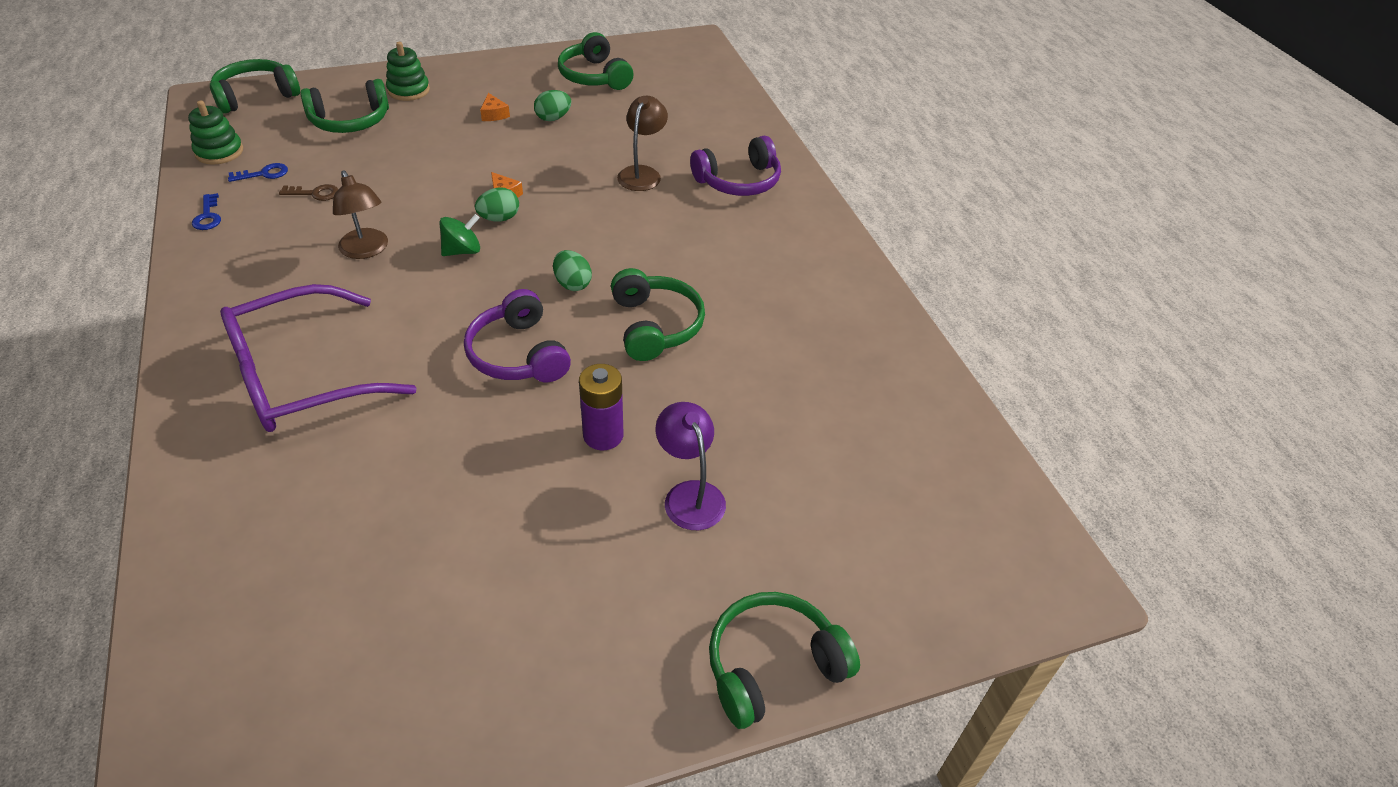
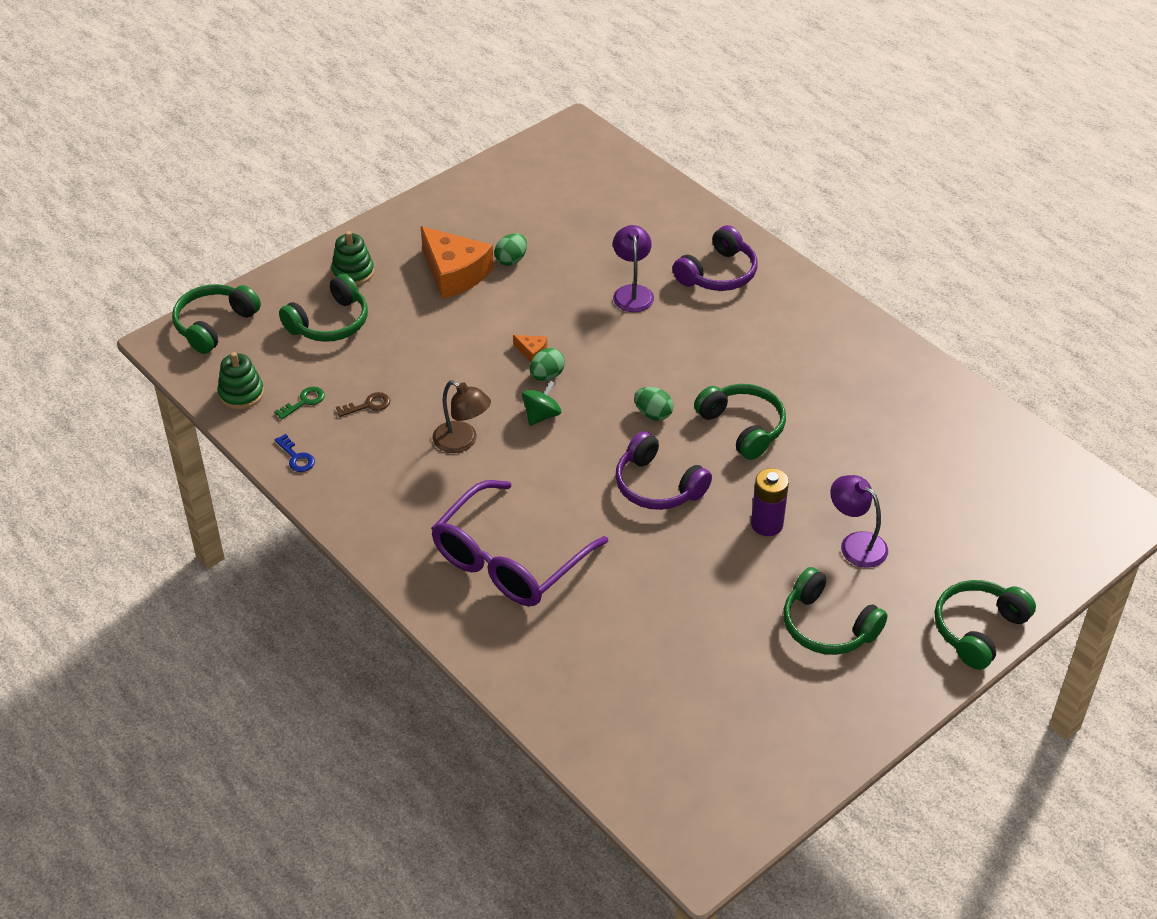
camera: 20 degrees left, 0 degrees up
blue key [228,163,288,182] -> green key [274,387,325,419]
orange cheese [480,93,510,121] -> orange cheese [421,226,494,299], size x2.40
green headphones [558,32,634,90] -> green headphones moved to [783,567,888,655]
brown lamp [617,96,668,191] -> purple lamp [613,225,654,312]

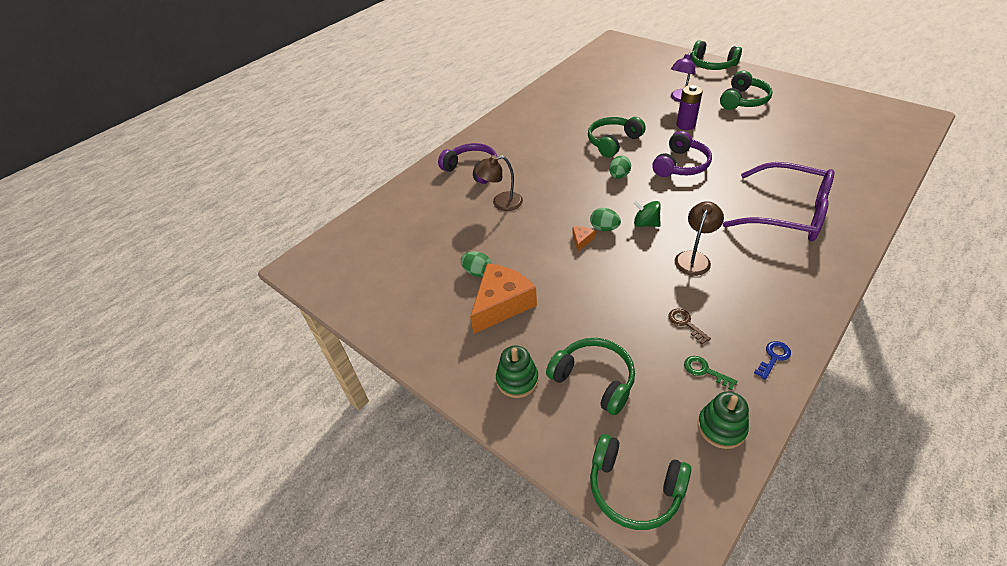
camera: 95 degrees left, 0 degrees up
purple lamp [613,225,654,312] -> brown lamp [474,155,523,211]

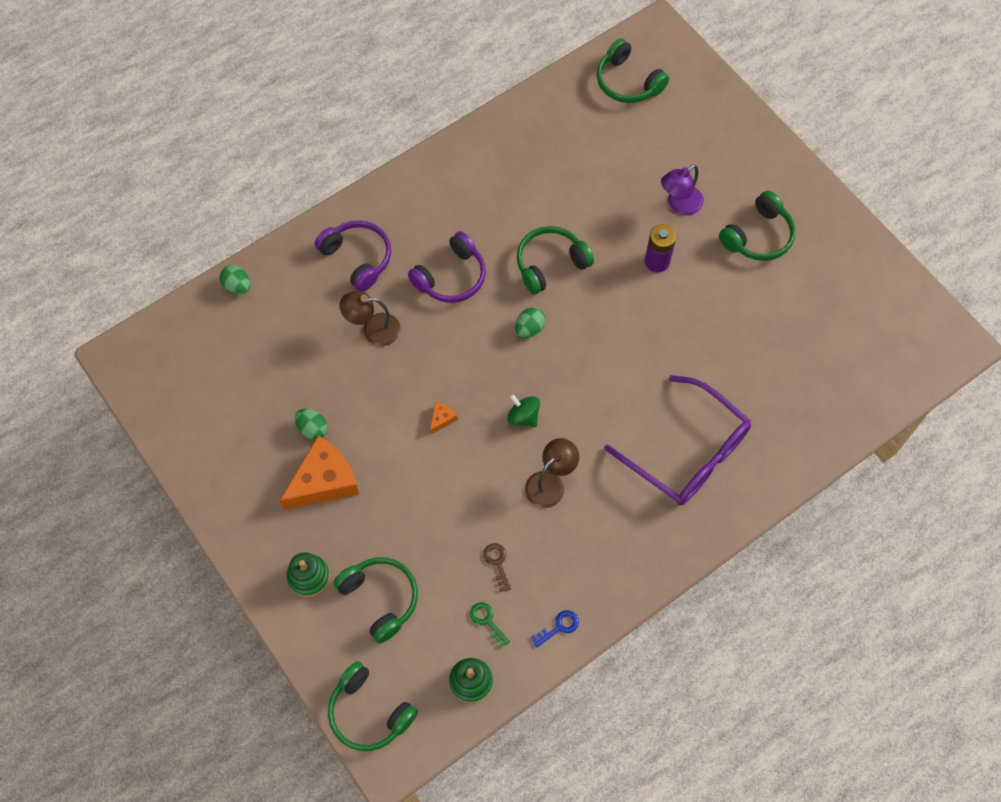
camera: 10 degrees right, 20 degrees up
green egg [590,208,621,231] -> green egg moved to [219,265,250,295]
purple headphones [652,131,712,177] -> purple headphones moved to [408,231,486,303]
green headphones [692,40,742,70] -> green headphones moved to [597,38,669,103]

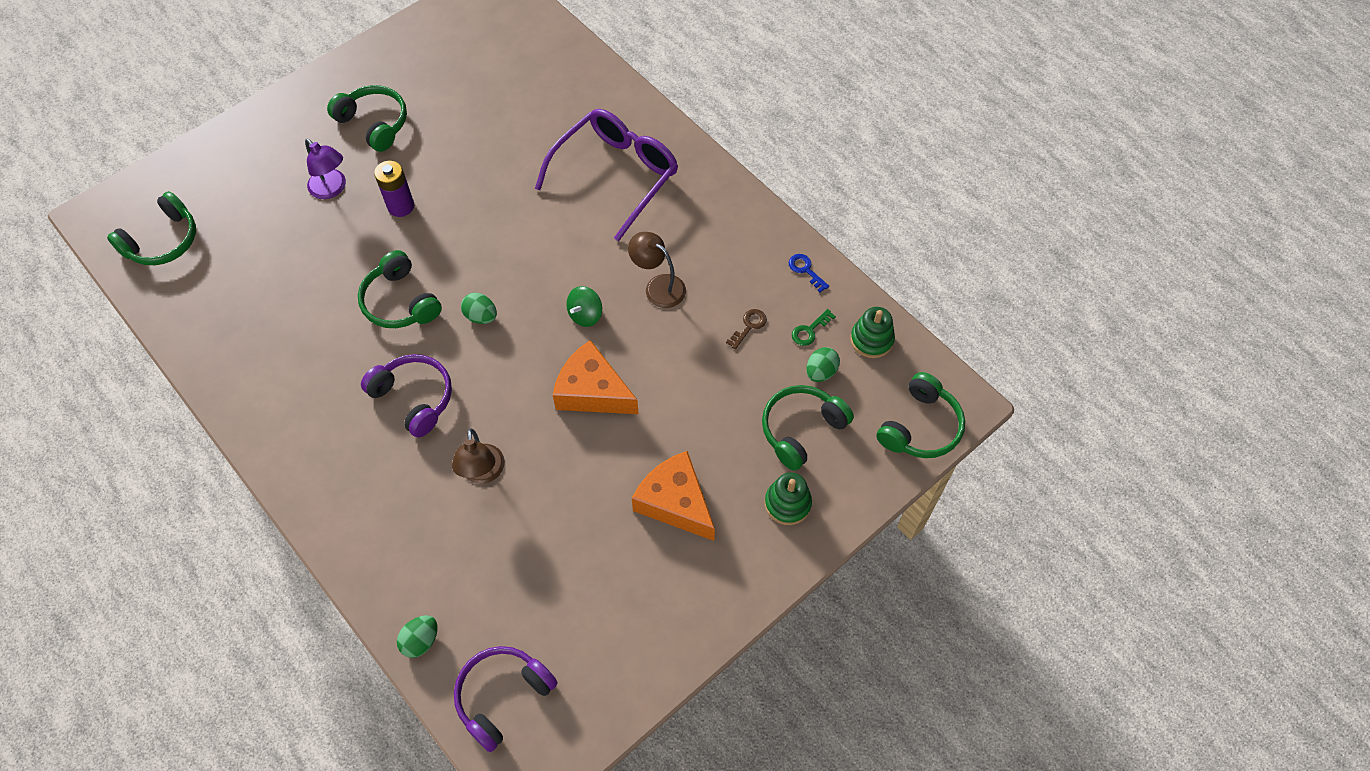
camera: 95 degrees left, 5 degrees down
green egg [295,409,328,441] -> green egg moved to [806,347,840,382]
purple headphones [315,220,391,292] -> purple headphones moved to [454,646,558,752]
orange cheese [430,402,458,434] -> orange cheese [553,340,639,414], size x2.40
brown key [483,543,511,592] -> brown key turned 150 degrees clockwise [726,309,767,349]

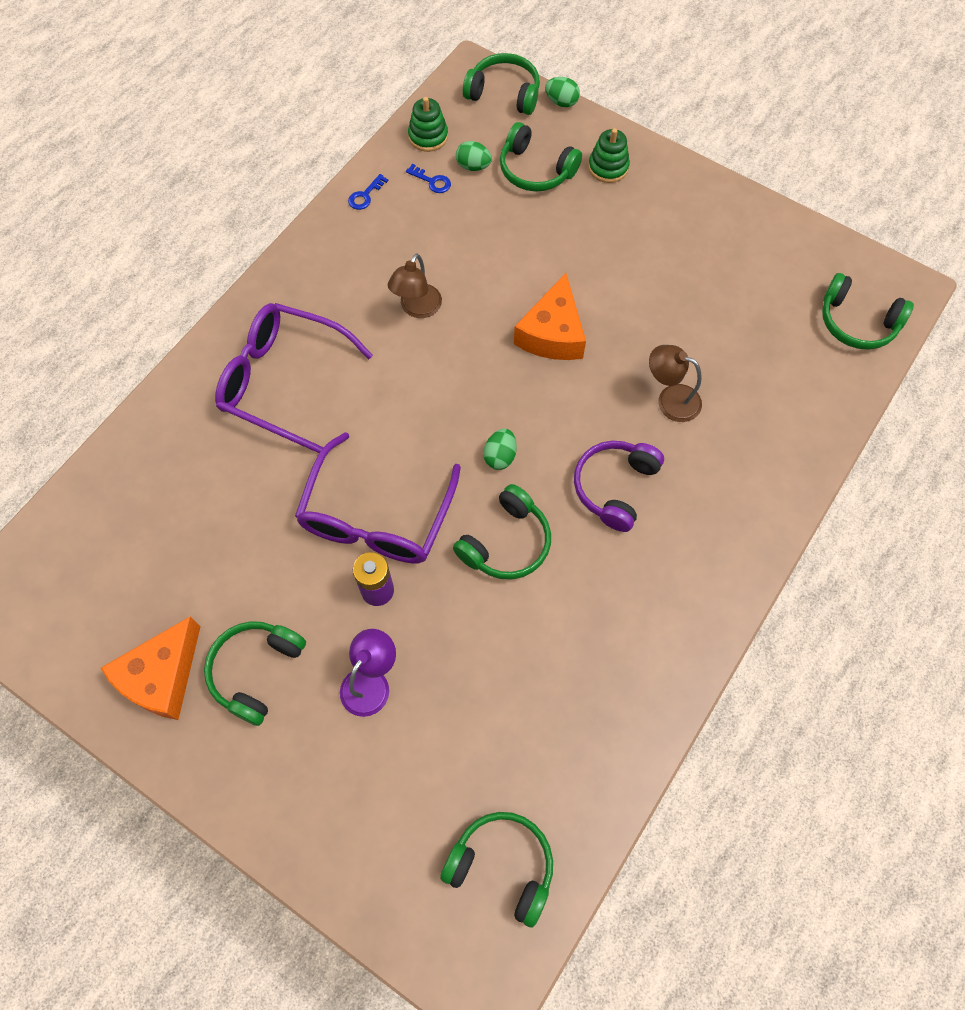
camera: 105 degrees left, 5 degrees up
green egg [397,615,437,658] -> green egg moved to [545,77,580,107]
brown lamp [452,428,505,484] -> brown lamp turned 135 degrees counterclockwise [649,345,702,422]
purple headphones [454,646,558,752] -> green headphones [822,273,914,349]
green spinning top [566,286,602,327] -> none
orange cheese [632,451,715,541] -> orange cheese moved to [101,616,201,720]
brown key [726,309,767,349] -> none
green key [792,309,836,346] -> blue key [406,164,451,193]
none -> purple glasses [295,432,461,564]

